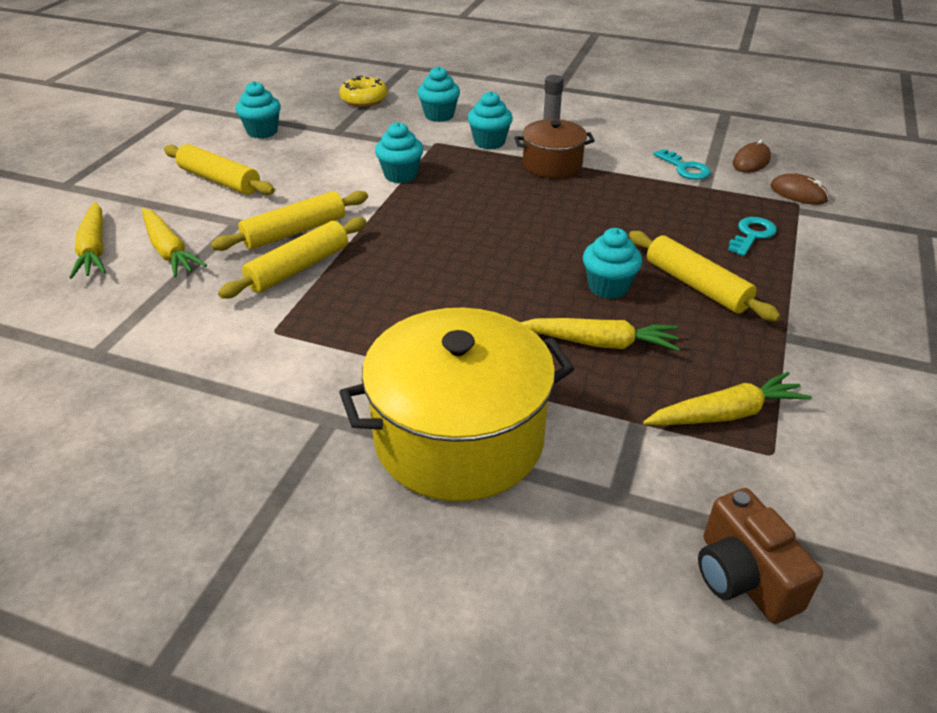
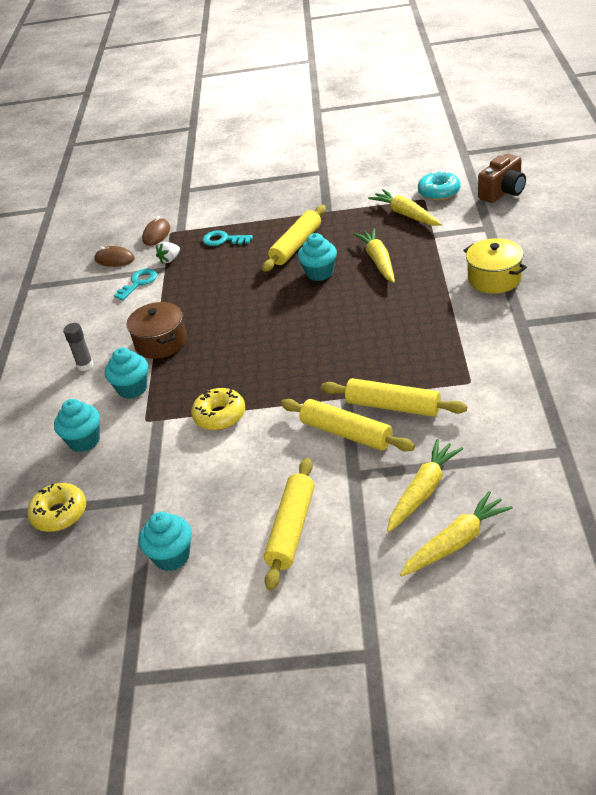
camera: 105 degrees left, 0 degrees up
yellow pot [339,308,574,502] -> yellow pot [463,238,527,294], size x0.54
turquoise cupcake [375,122,423,183] -> yellow donut [191,388,245,430]
none -> white strawberry [156,242,180,264]
none -> turquoise donut [418,171,460,201]

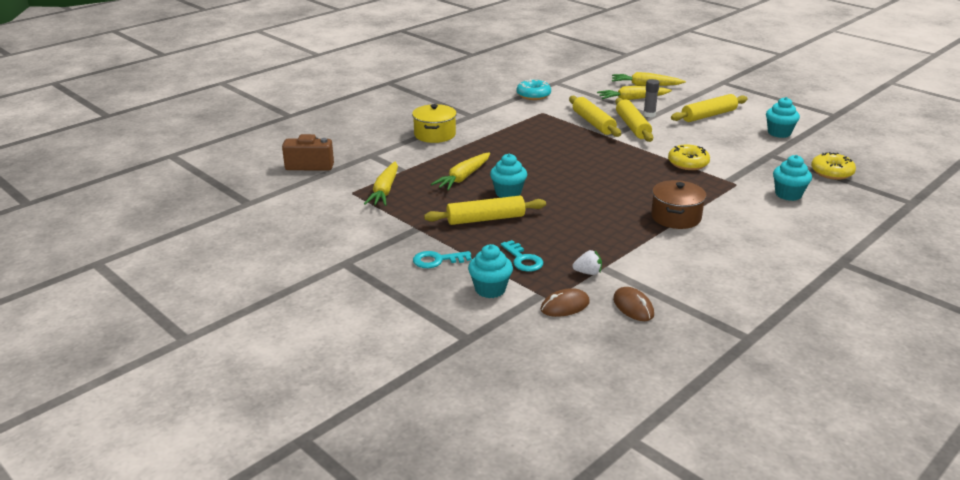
camera: 140 degrees left, 10 degrees down
grey glue stick [63,323,94,371] -> grey glue stick moved to [643,79,659,117]
turquoise cupcake [105,347,148,399] -> turquoise cupcake moved to [468,244,513,298]
turquoise key [114,268,157,300] -> turquoise key moved to [413,251,472,268]
turquoise donut [418,171,460,201] -> turquoise donut moved to [517,79,551,100]

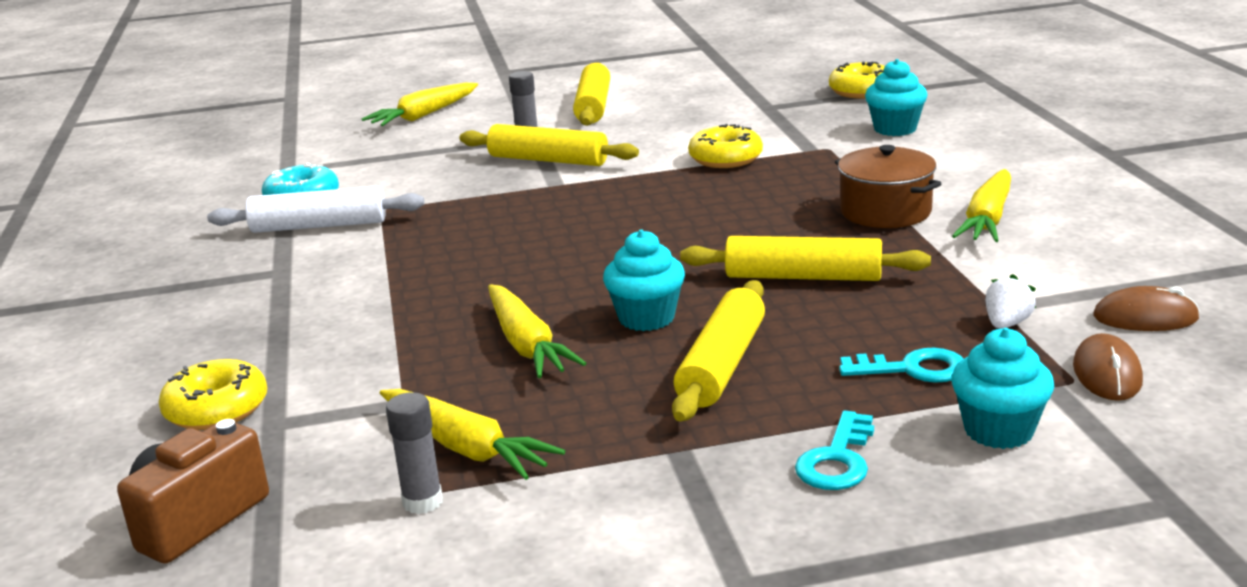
camera: 55 degrees left, 5 degrees down
yellow pot [412,104,457,143] -> none
yellow rolling pin [569,96,621,137] -> yellow rolling pin moved to [680,236,931,281]
yellow carrot [597,86,672,100] -> yellow carrot moved to [952,169,1011,242]
turquoise cupcake [766,97,800,138] -> none
none -> yellow donut [159,359,267,430]
none -> white rolling pin [207,186,424,233]
none -> grey glue stick [386,392,443,514]

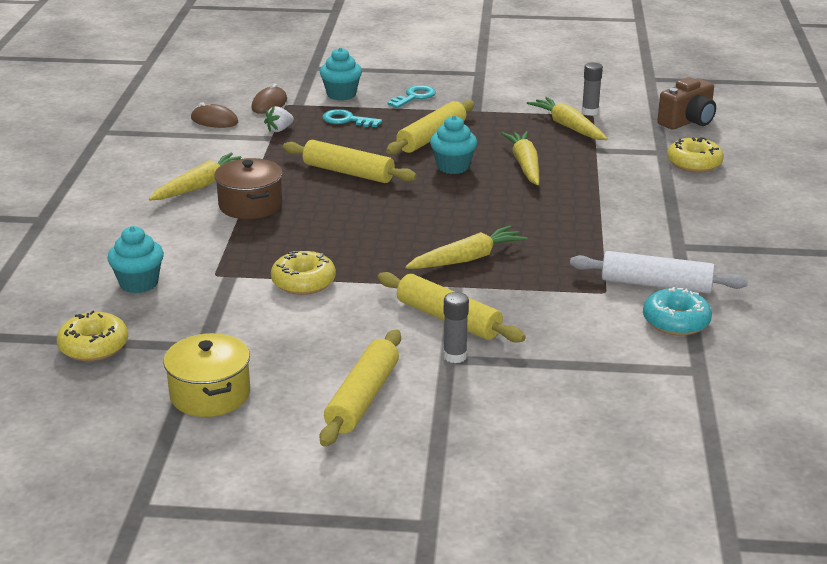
camera: 165 degrees left, 5 degrees up
yellow carrot [361,83,478,126] -> yellow carrot moved to [405,225,528,269]
none -> yellow pot [163,333,250,417]

